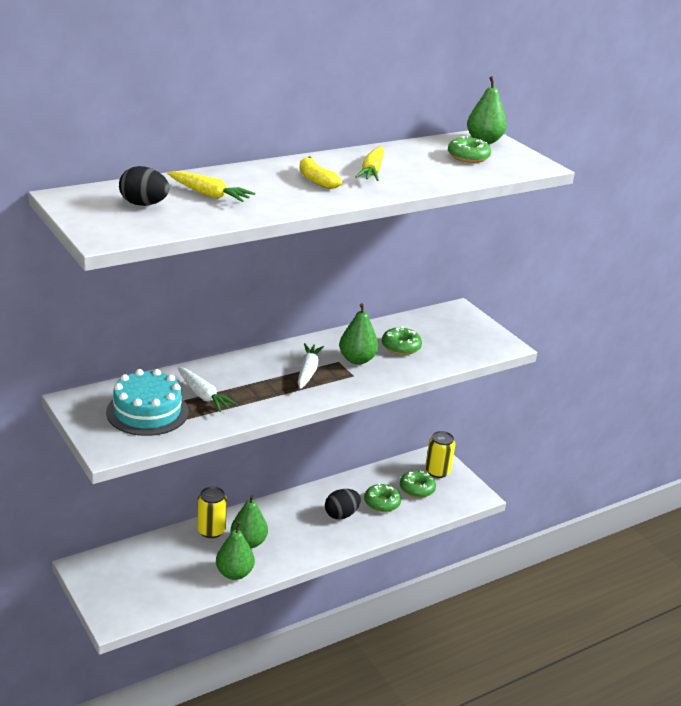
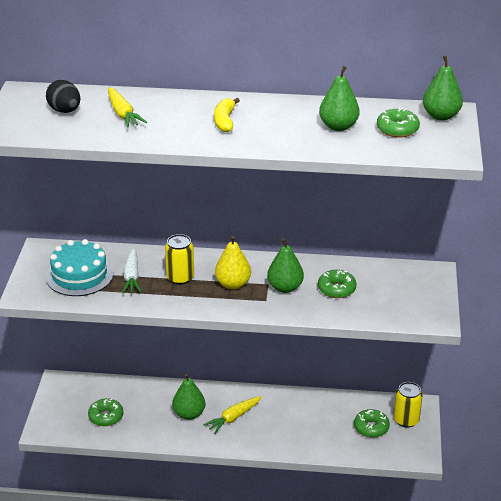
camera: 40 degrees right, 5 degrees up
yellow can [197,486,227,538] -> yellow can moved to [165,234,194,285]
green pear [216,522,255,580] -> green pear moved to [319,66,360,131]
white carrot [298,343,324,389] -> yellow pear [215,236,251,289]
black egg [325,489,361,519] -> none
yellow carrot [355,146,384,181] -> yellow carrot moved to [204,396,261,434]
green donut [364,483,401,512] -> green donut moved to [88,398,123,426]

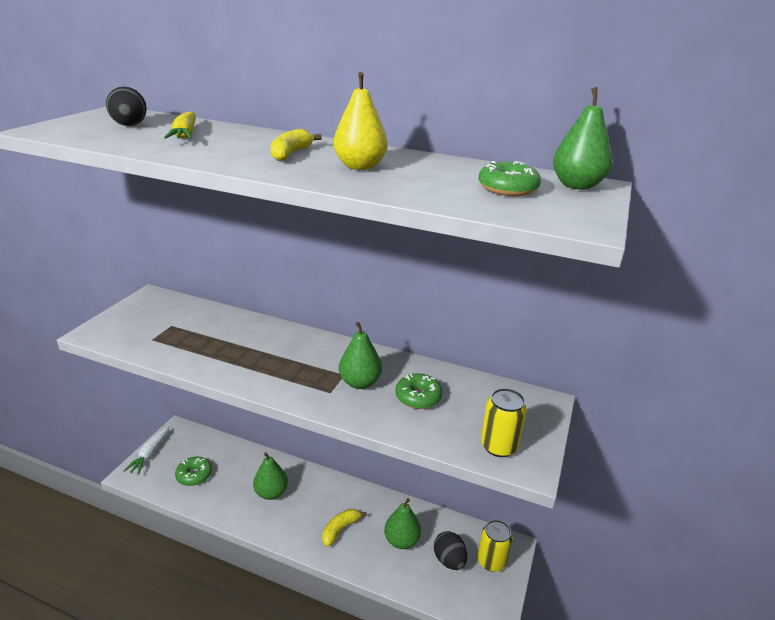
camera: 15 degrees right, 5 degrees down
turquoise cake [46,239,113,296] -> none
white carrot [122,247,141,294] -> white carrot moved to [123,426,169,475]
yellow can [165,234,194,285] -> yellow can moved to [481,388,527,457]
yellow carrot [204,396,261,434] -> none
yellow pear [215,236,251,289] -> yellow pear moved to [333,72,388,170]
green pear [319,66,360,131] -> green pear moved to [384,498,421,549]
green donut [354,409,390,438] -> black egg [434,531,467,570]
none -> yellow banana [322,509,367,547]

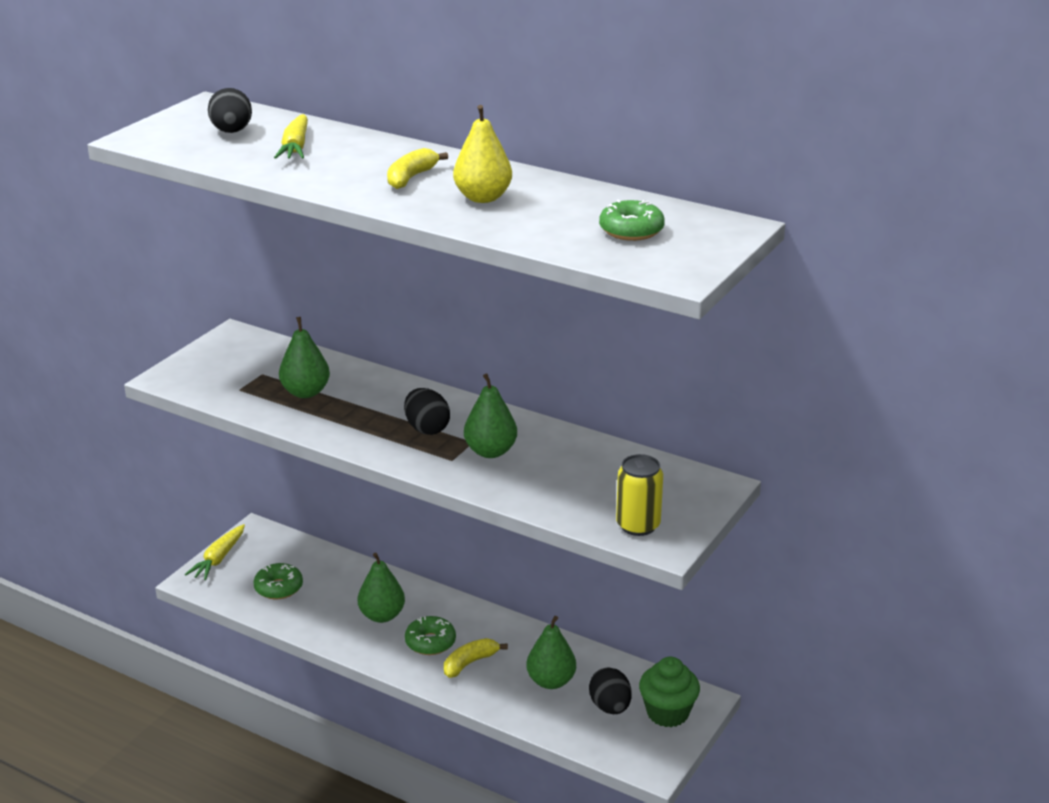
camera: 10 degrees right, 0 degrees up
white carrot [123,426,169,475] -> yellow carrot [185,524,245,580]
green donut [395,373,442,409] -> green donut moved to [405,616,456,655]
yellow can [478,520,512,572] -> green cupcake [639,657,700,727]
green pear [553,87,613,190] -> green pear moved to [279,317,330,398]
none -> black egg [404,388,450,435]

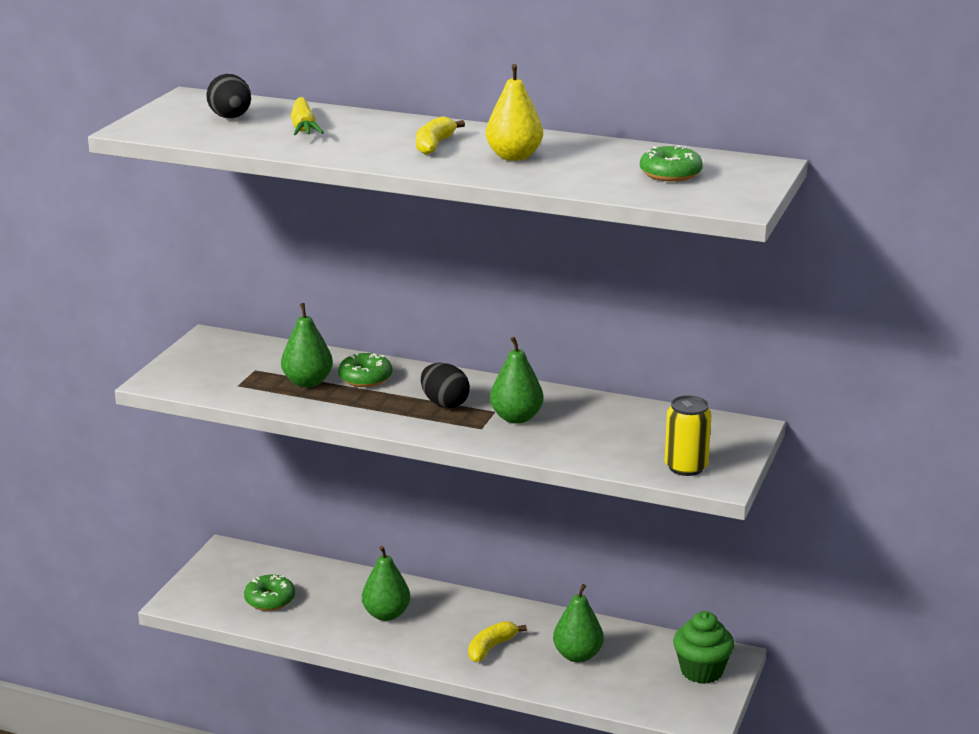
camera: 10 degrees left, 5 degrees down
yellow carrot [185,524,245,580] -> none
green donut [405,616,456,655] -> green donut moved to [338,353,392,387]
black egg [589,668,632,714] -> none

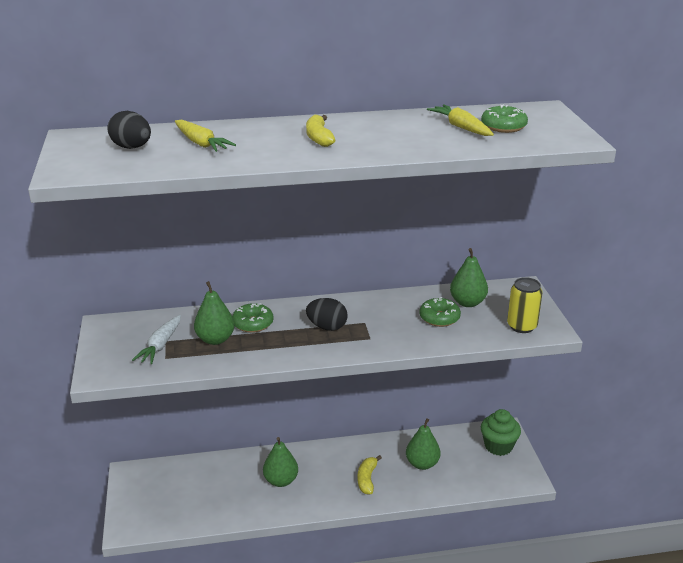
camera: 30 degrees left, 5 degrees up
green donut [244,575,295,611] -> green donut moved to [419,297,461,327]
yellow pear [486,64,543,161] -> none
green pear [490,337,543,424] -> green pear moved to [450,248,488,307]
none -> white carrot [132,315,181,364]
none -> yellow carrot [427,105,494,136]

